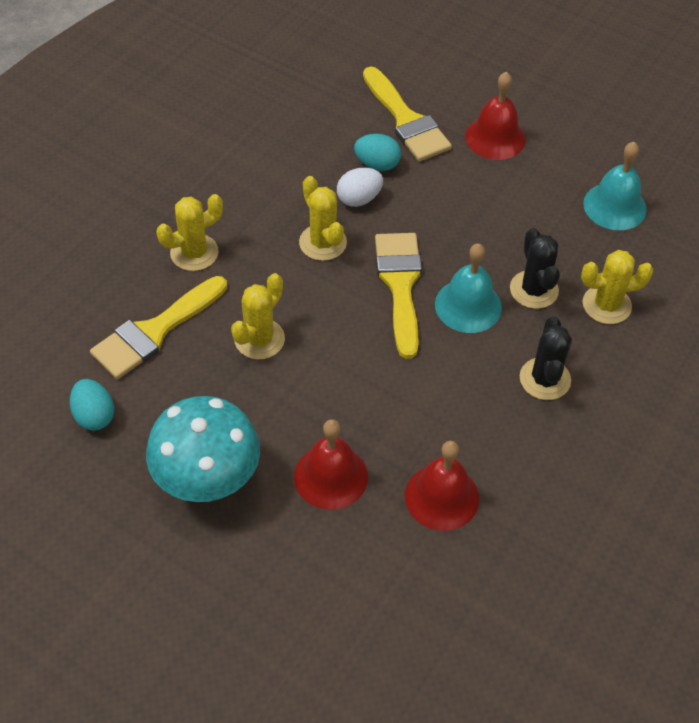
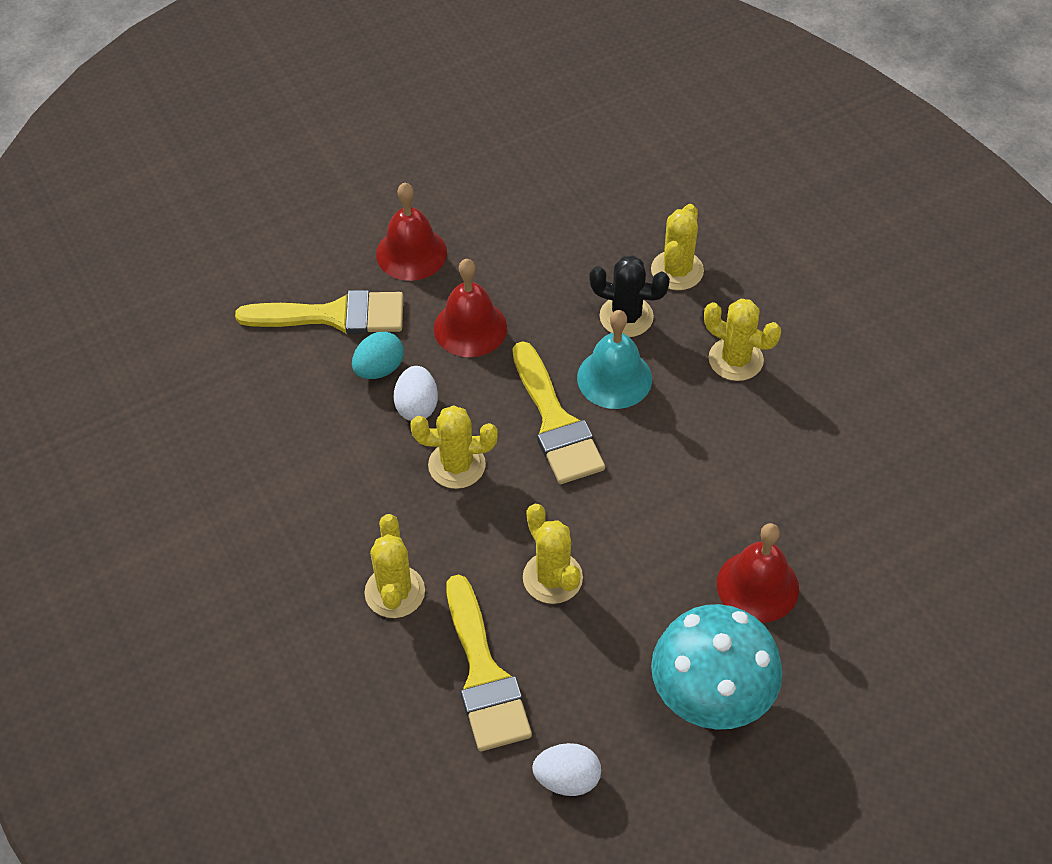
camera: 60 degrees left, 0 degrees up
turquoise egg [70,379,114,431] -> white egg [532,743,601,796]
yellow brush [375,233,422,359] -> yellow brush turned 135 degrees counterclockwise [513,341,605,484]
red bell [405,441,479,531] -> red bell moved to [434,259,507,357]
black cactus [520,316,572,400] -> yellow cactus [704,299,781,381]
turquoise bell [583,142,647,230] -> none

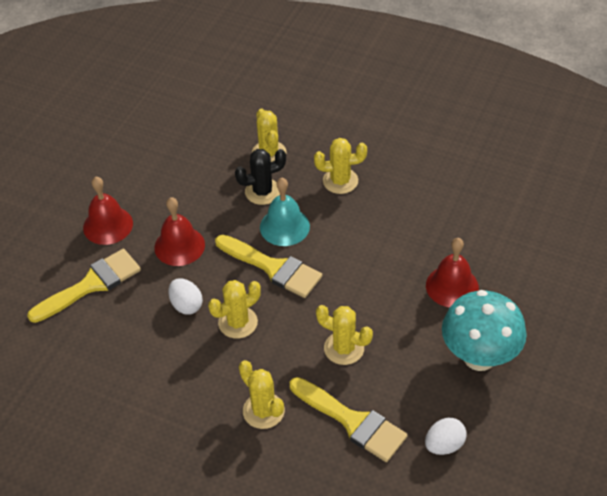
camera: 35 degrees left, 5 degrees down
turquoise egg [352,332,404,379] -> none

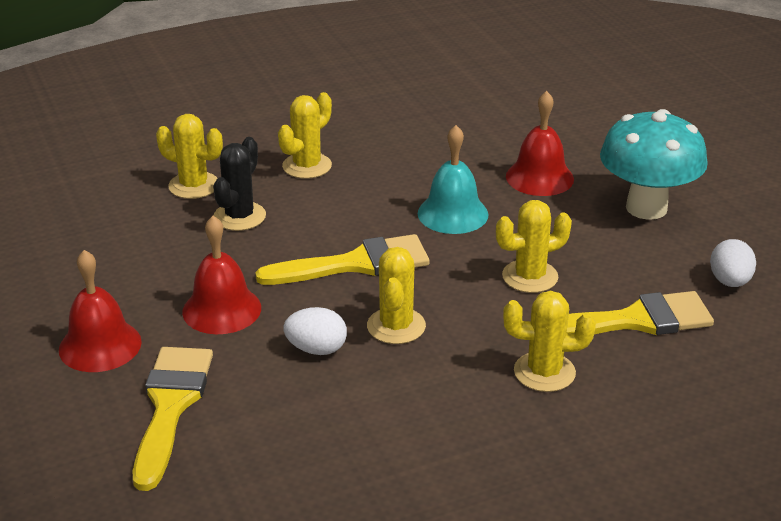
camera: 50 degrees left, 15 degrees down
turquoise bell [260,178,310,246] -> turquoise bell moved to [418,125,489,234]

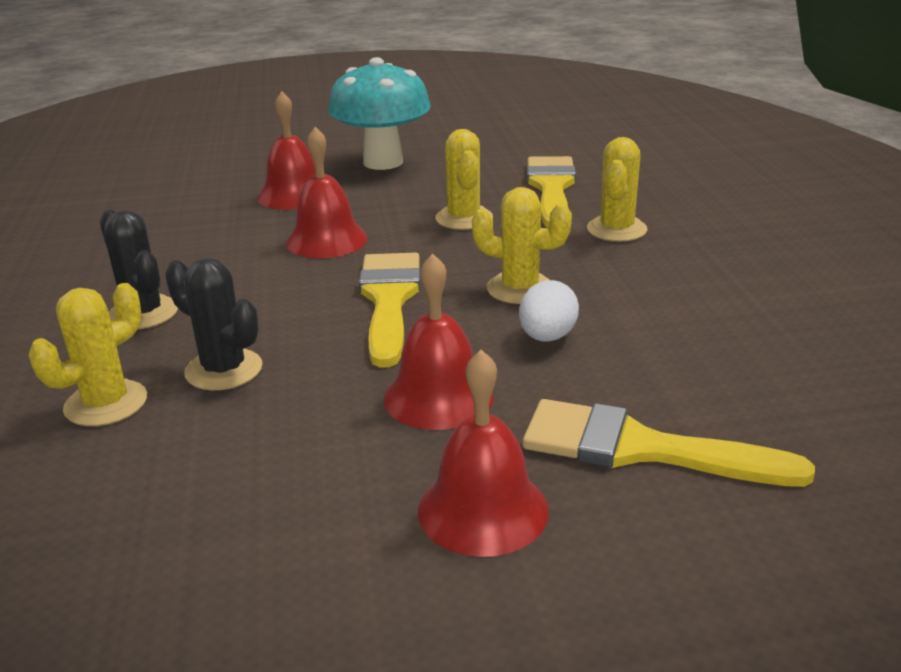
camera: 75 degrees left, 5 degrees down
yellow cactus [278,92,332,179] -> black cactus [100,210,178,329]
turquoise bell [418,125,489,234] -> red bell [286,127,368,258]
white egg [710,239,756,287] -> none

